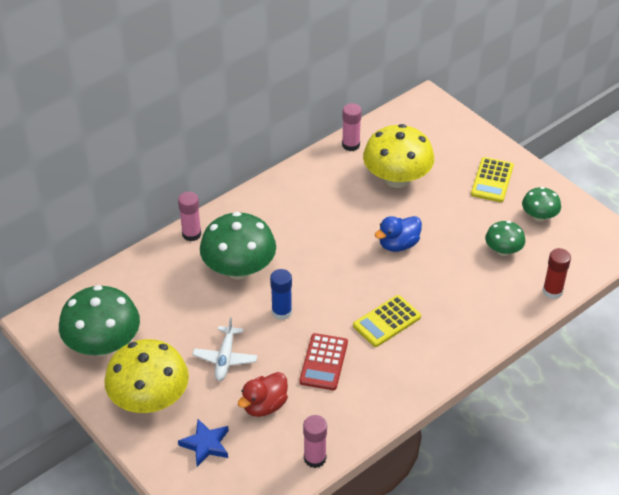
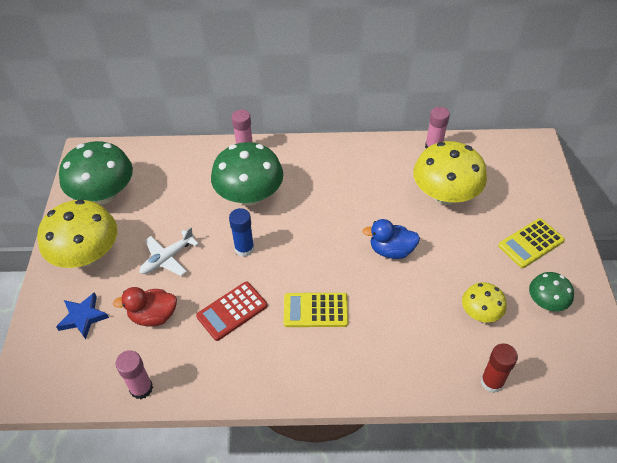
camera: 40 degrees right, 5 degrees up
green mushroom [485,221,525,256] -> yellow mushroom [462,282,507,323]

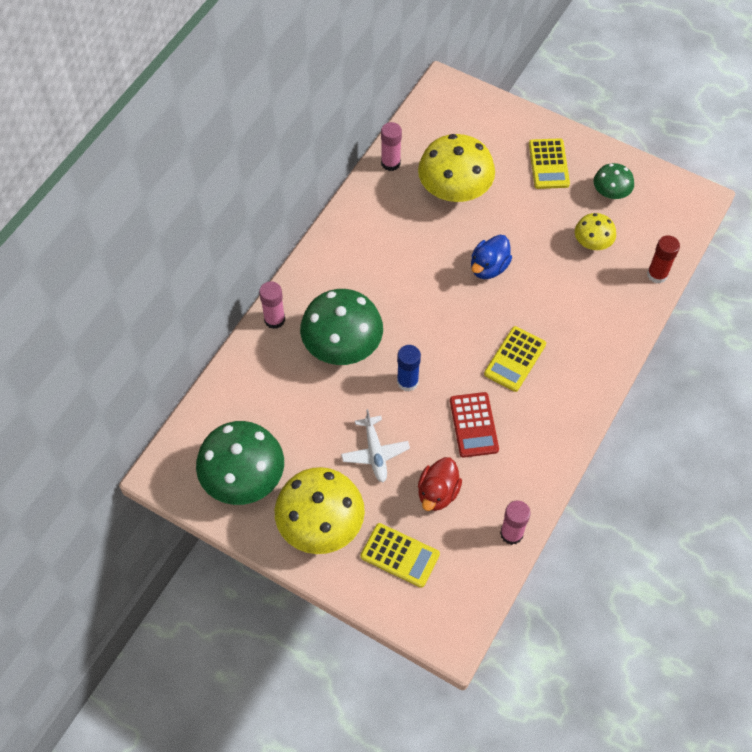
camera: 60 degrees left, 10 degrees up
blue star [56,292,109,339] -> yellow calculator [361,523,440,588]

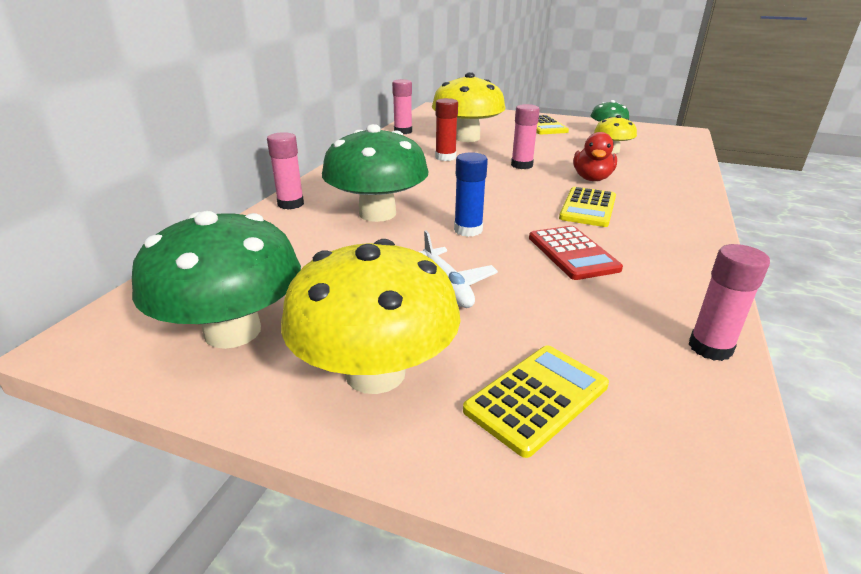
camera: 10 degrees left, 30 degrees down
yellow calculator [361,523,440,588] -> yellow calculator turned 60 degrees counterclockwise [463,345,609,458]
red duck [418,457,462,511] -> red duck moved to [573,132,617,181]
blue duck [471,235,512,279] -> pink glue stick [511,104,540,169]
red glue stick [647,235,680,284] -> red glue stick moved to [435,98,458,161]

